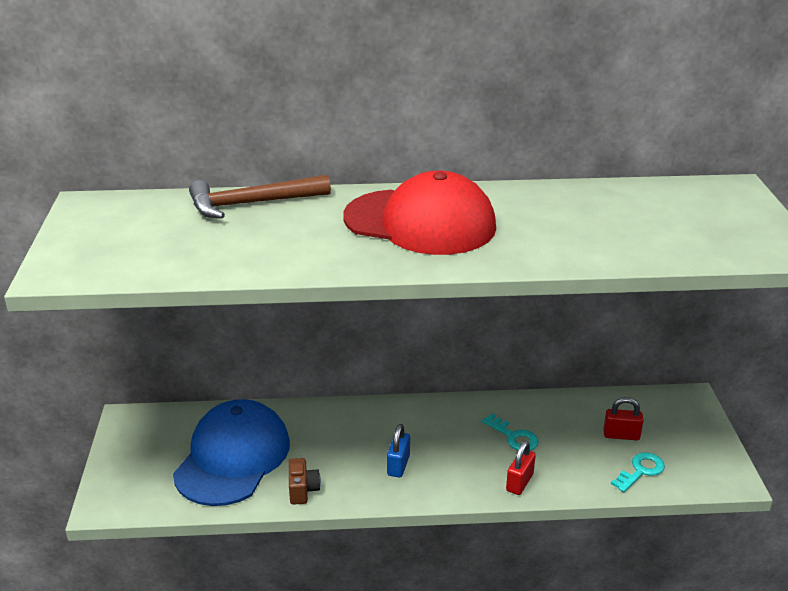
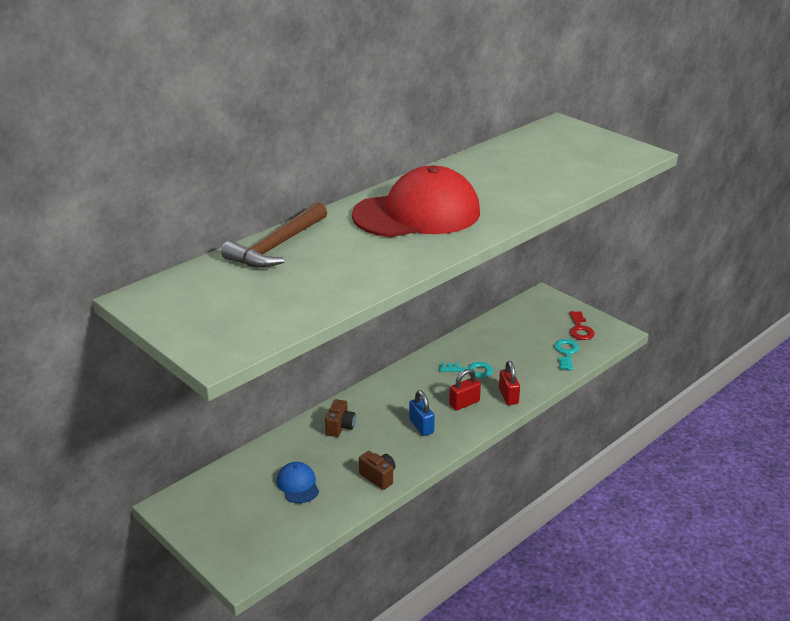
camera: 40 degrees left, 0 degrees up
blue cap [173,399,290,506] -> blue cap [276,462,319,503], size x0.42
red padlock [603,397,643,440] -> red padlock moved to [449,369,481,411]
none -> brown camera [325,399,356,437]
none -> red key [569,311,595,340]

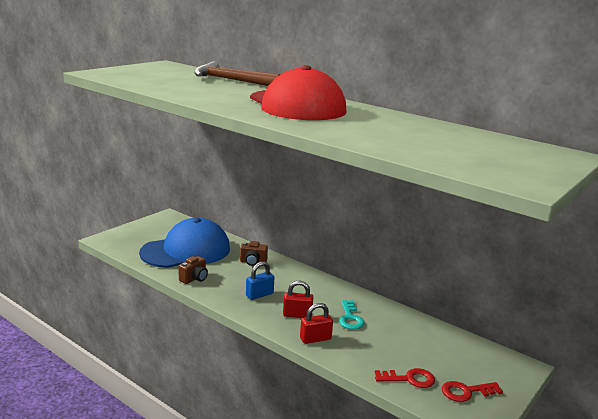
camera: 80 degrees right, 10 degrees down
blue cap [276,462,319,503] -> blue cap [139,218,230,268], size x2.37
red padlock [449,369,481,411] -> red padlock turned 45 degrees counterclockwise [283,281,313,318]
turquoise key [554,339,579,370] -> red key [375,368,435,388]

